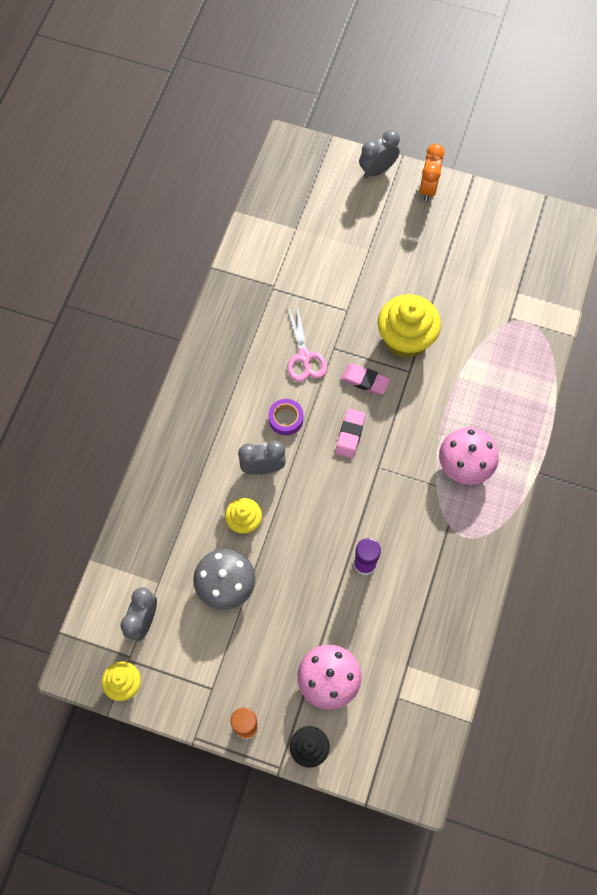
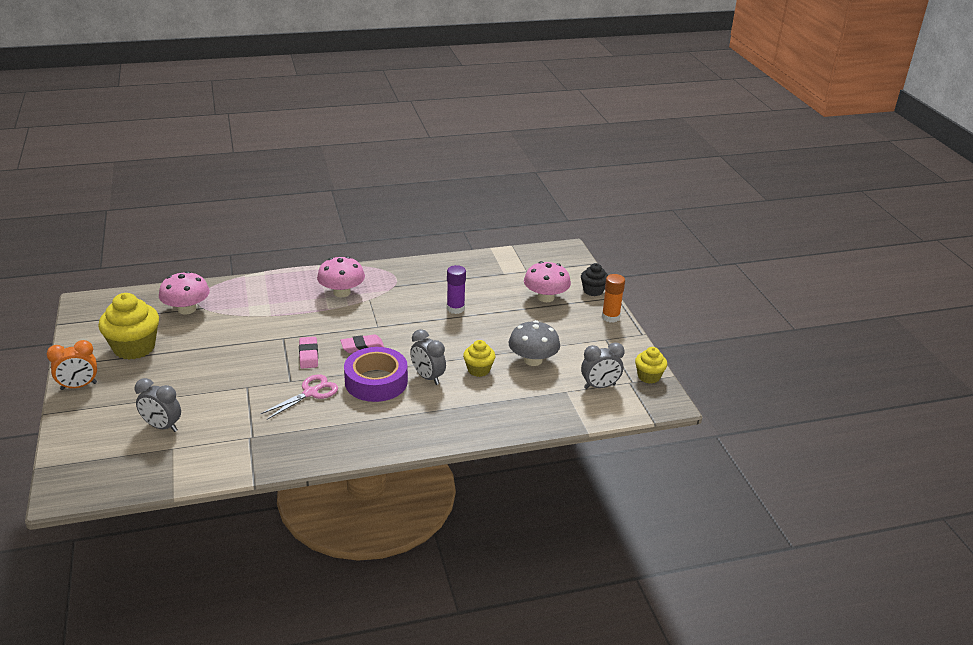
camera: 125 degrees left, 35 degrees down
purple tape [268,399,303,435] -> purple tape [344,347,408,402], size x1.94
grey clock [359,130,400,178] -> grey clock moved to [135,378,181,432]
yellow cupcake [378,294,441,358] -> yellow cupcake moved to [98,293,159,360]
none -> pink mushroom [159,271,210,315]

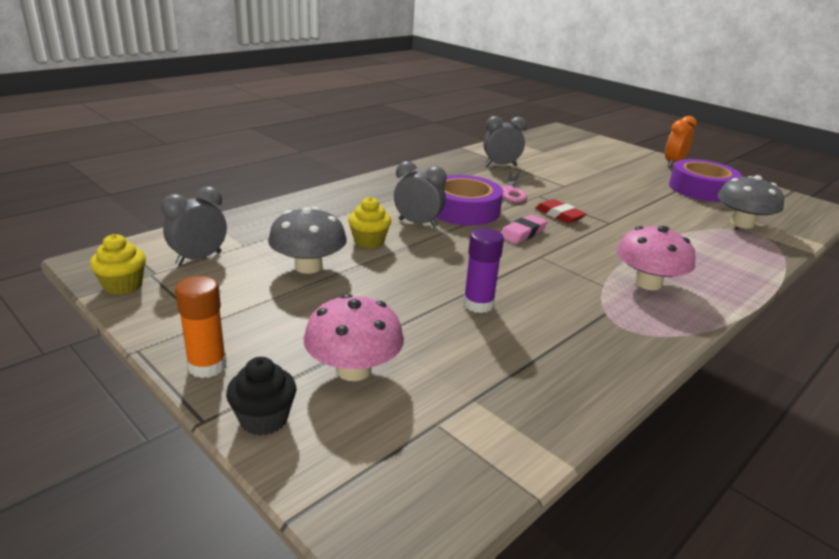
camera: 150 degrees right, 5 degrees down
yellow cupcake [98,293,159,360] -> purple tape [669,159,742,202]
grey clock [135,378,181,432] -> grey clock moved to [483,116,527,166]
pink mushroom [159,271,210,315] -> grey mushroom [717,175,784,229]
pink eraser [299,337,318,369] -> red eraser [535,199,587,223]

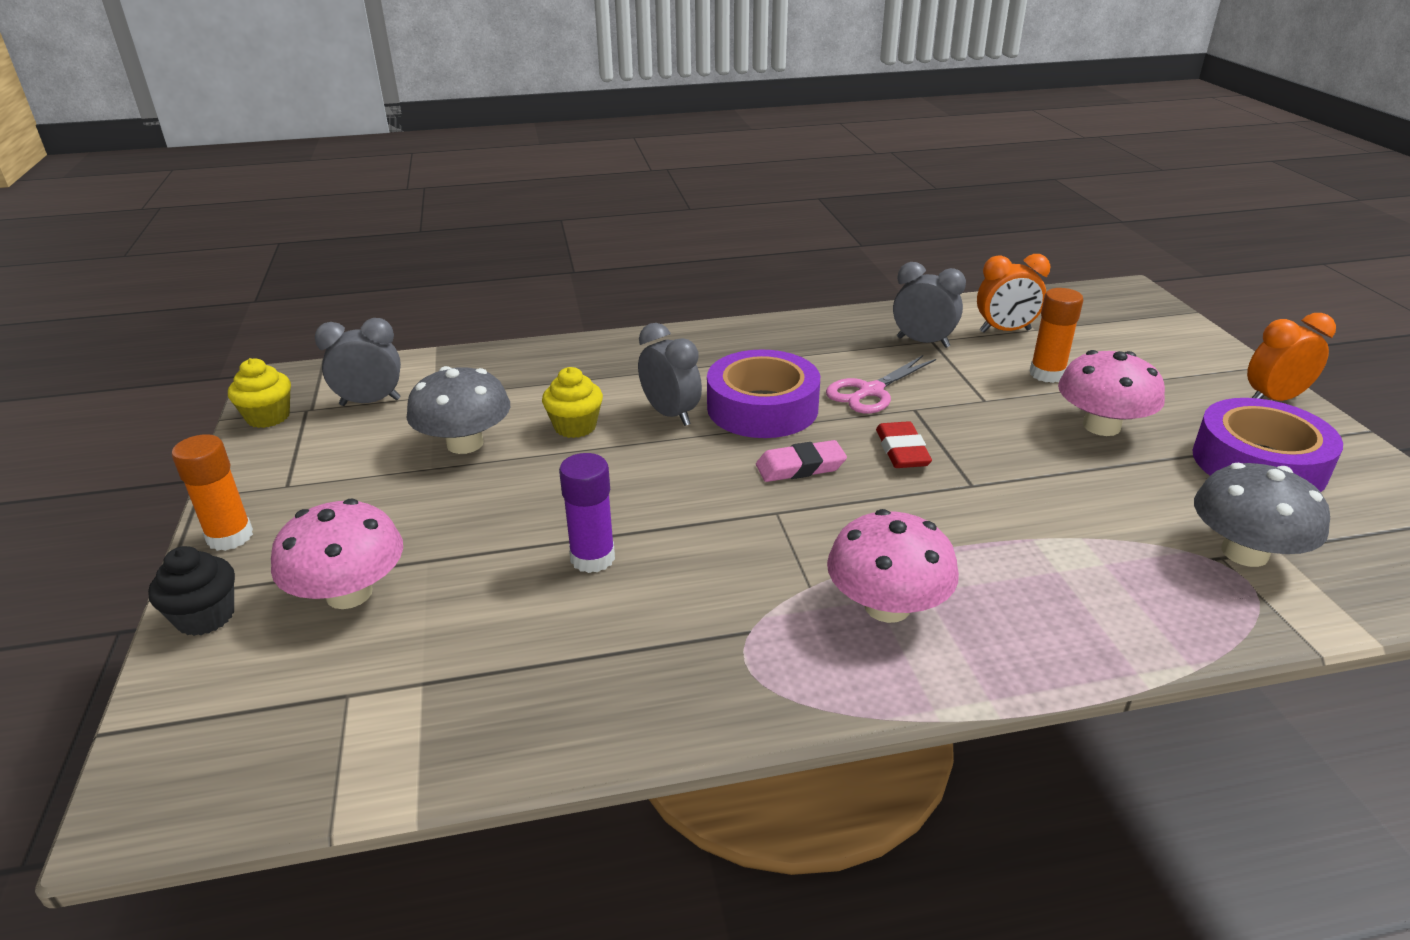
camera: 35 degrees right, 5 degrees up
none -> orange clock [977,254,1050,333]
none -> orange glue stick [1029,288,1083,383]
none -> pink mushroom [1058,350,1165,436]

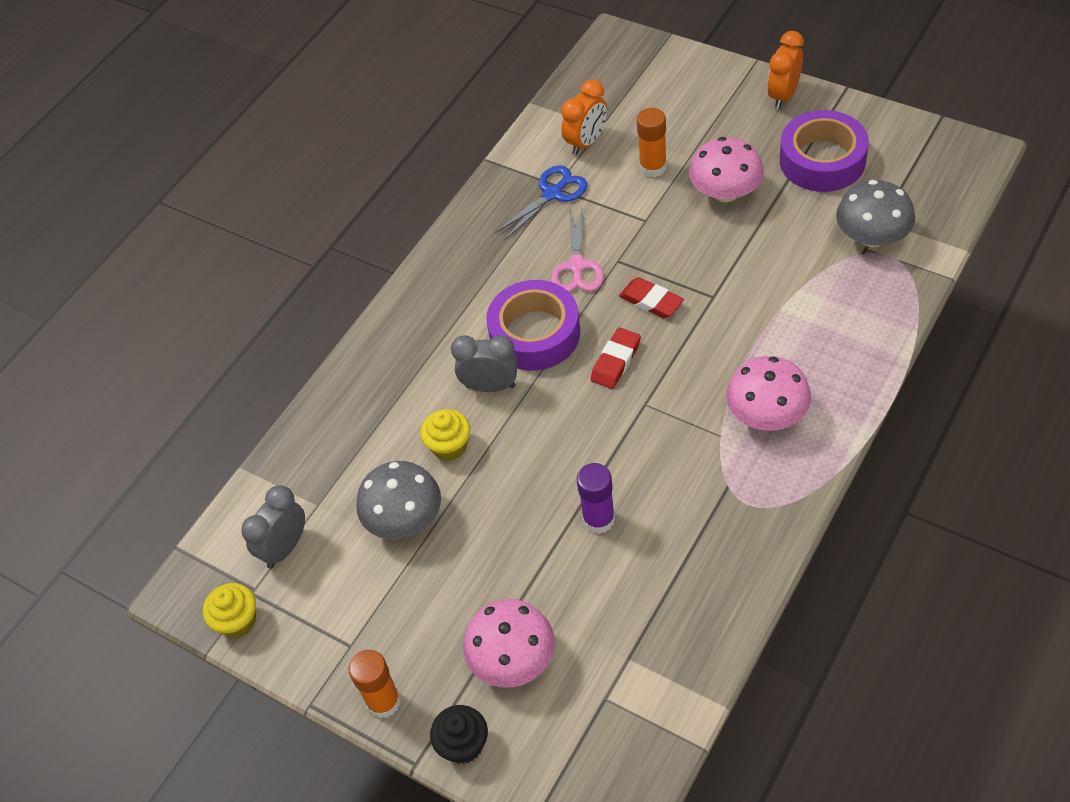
camera: 40 degrees left, 20 degrees up
pink eraser [756,440,847,482] -> red eraser [590,328,641,389]
grey clock [893,262,966,348] -> blue scissors [495,165,588,240]

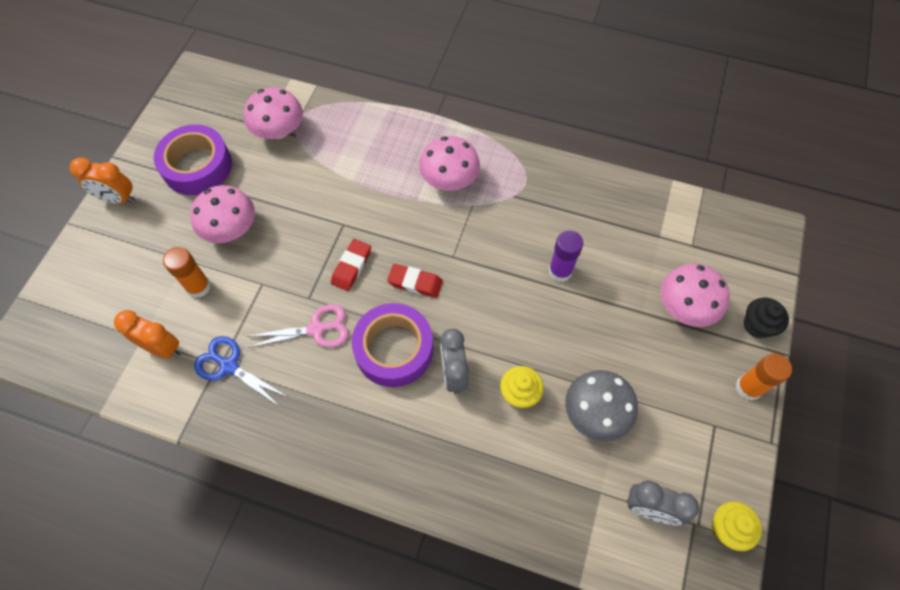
camera: 110 degrees left, 10 degrees up
grey mushroom [836,180,915,247] -> pink mushroom [244,87,303,139]

